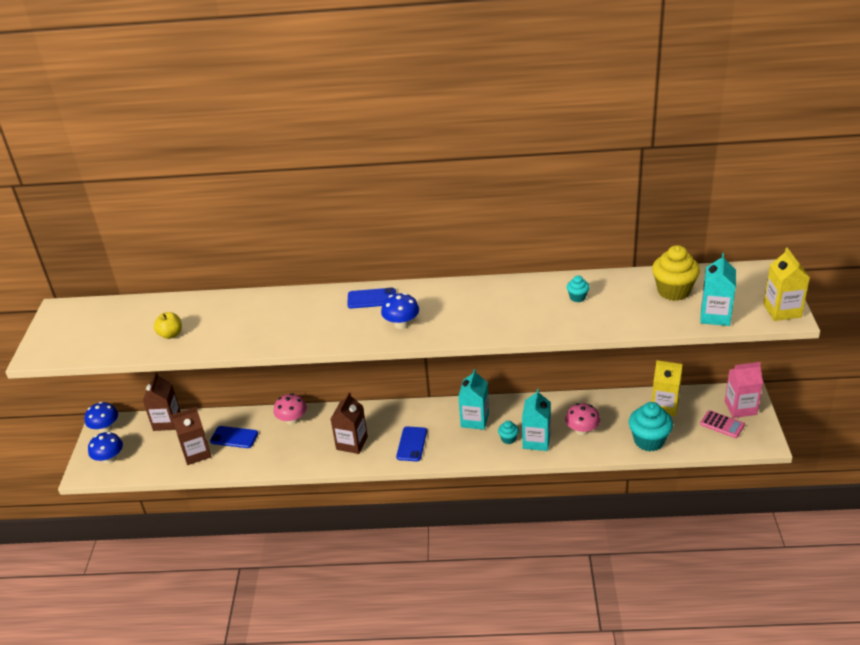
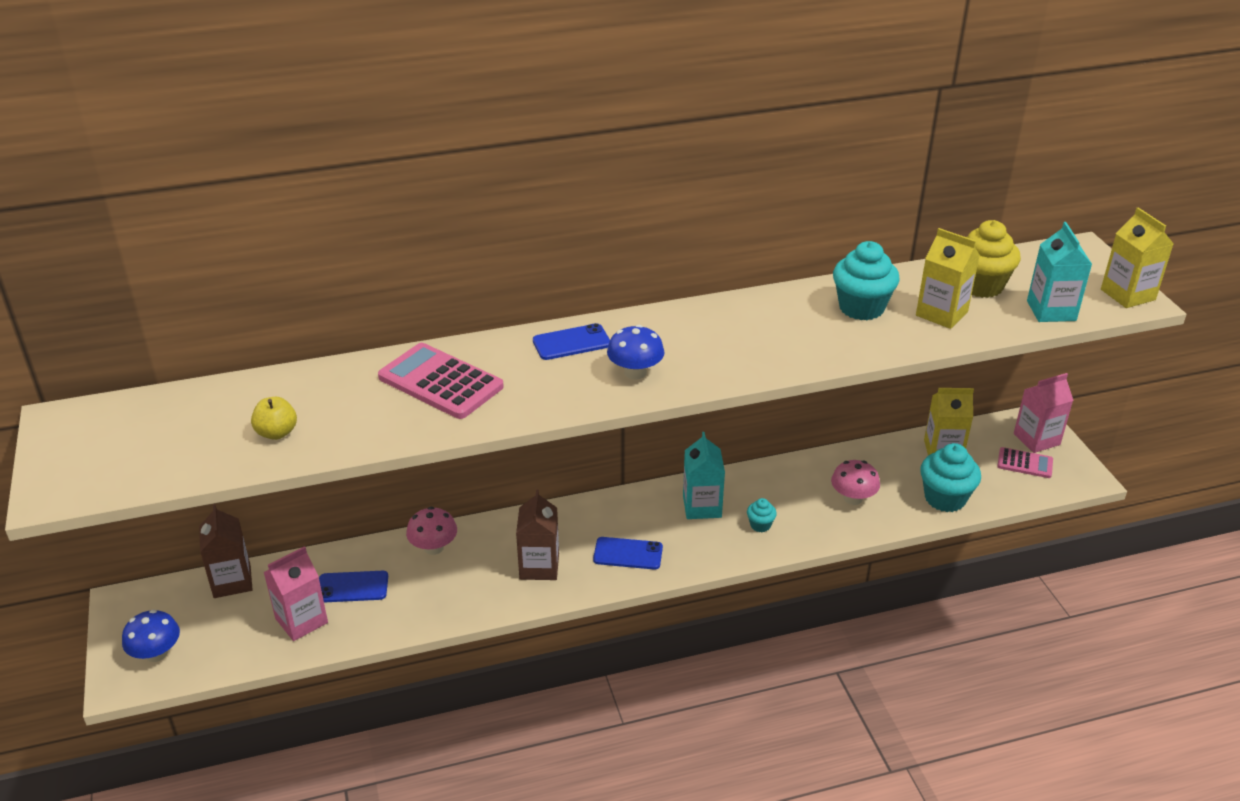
camera: 20 degrees left, 0 degrees up
blue mushroom [85,402,118,433] -> none
brown carton [171,407,211,465] -> pink carton [263,546,328,641]
blue phone [396,426,427,461] -> blue phone turned 75 degrees counterclockwise [593,537,663,570]
turquoise carton [522,389,551,451] -> none
turquoise cupcake [567,276,590,302] -> turquoise cupcake [833,241,900,320], size x2.04
none -> pink calculator [378,343,504,419]
none -> yellow carton [916,228,980,329]

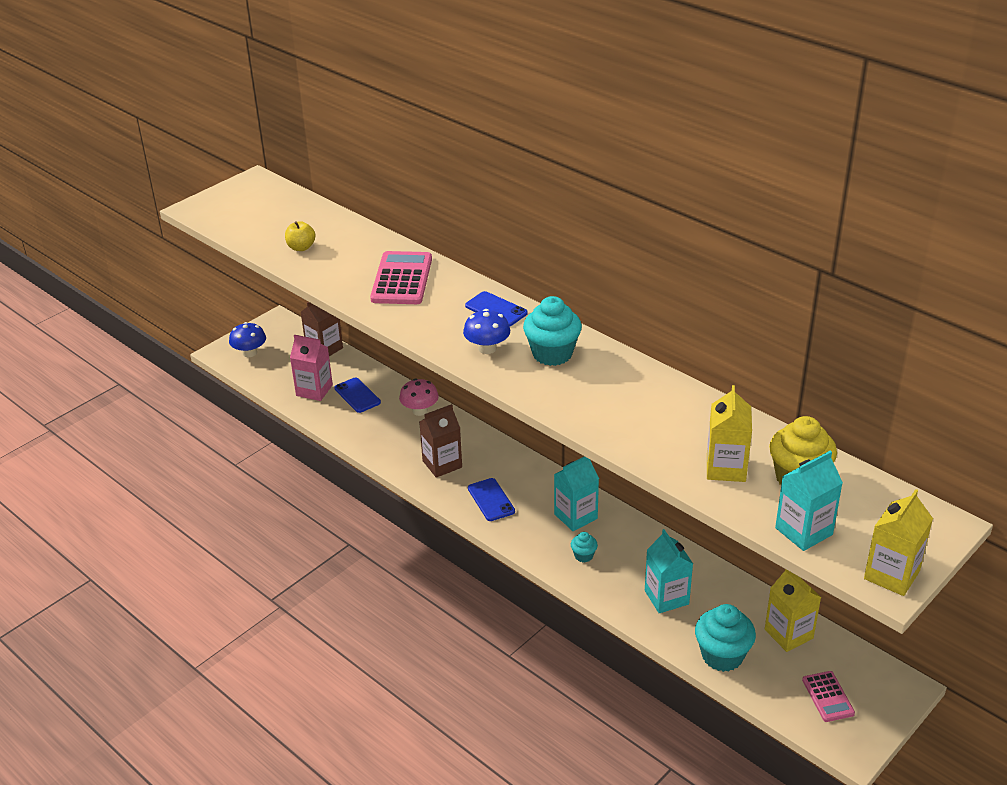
camera: 60 degrees right, 0 degrees up
pink mushroom [831,460,880,505] -> turquoise carton [645,529,693,613]
turquoise cupcake [833,241,900,320] -> turquoise cupcake moved to [523,296,582,366]
pink carton [1014,373,1074,453] -> none

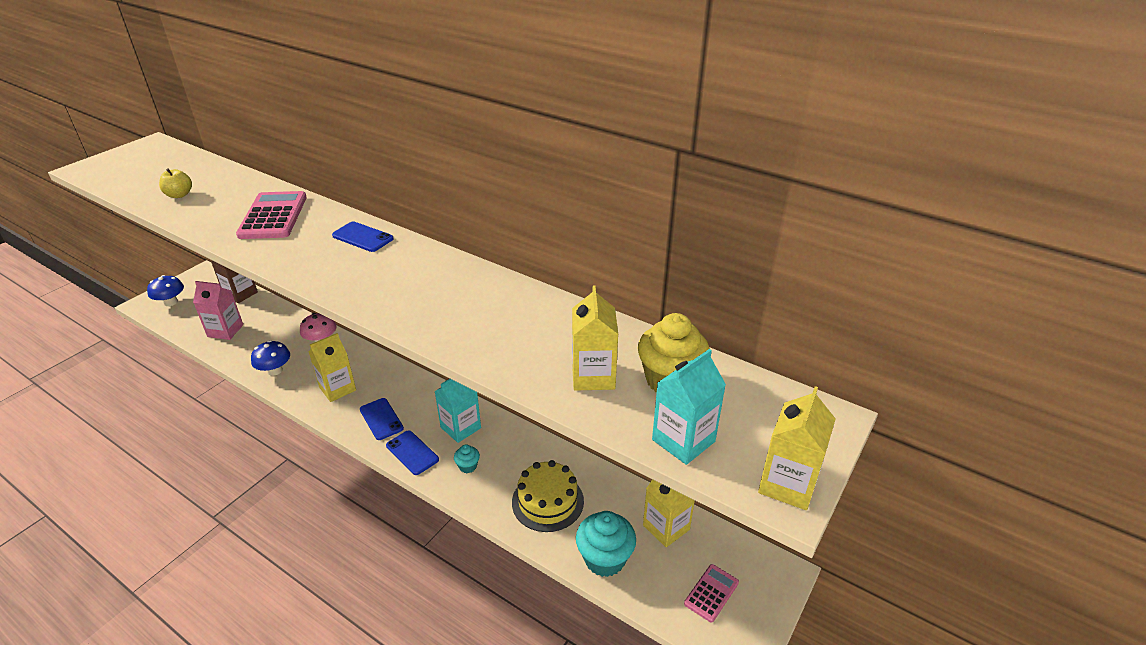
camera: 10 degrees left, 0 degrees up
blue phone [334,377,381,413] -> blue phone moved to [386,430,439,475]
brown carton [419,404,462,478] -> yellow carton [309,333,356,402]
blue mushroom [463,309,510,354] -> blue mushroom moved to [251,340,290,376]
turquoise cupcake [523,296,582,366] -> none
turquoise carton [645,529,693,613] -> yellow cake [512,460,584,532]
pink calculator [802,671,855,722] -> pink calculator turned 120 degrees counterclockwise [684,564,739,623]

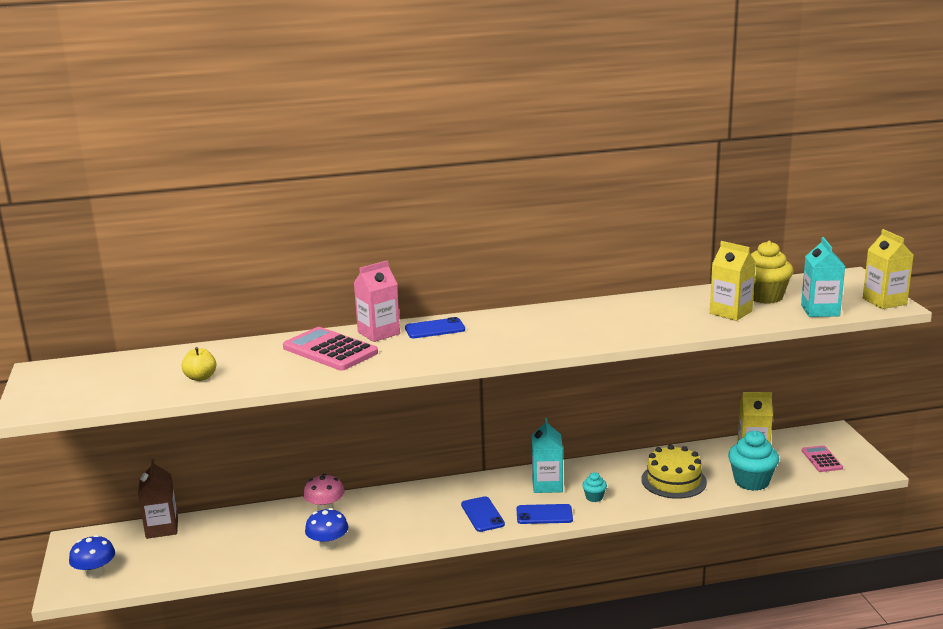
camera: 45 degrees left, 15 degrees down
pink carton [193,281,243,340] -> pink carton moved to [354,260,400,342]
yellow carton [309,333,356,402] -> none
blue phone [360,398,404,440] -> blue phone turned 60 degrees clockwise [461,496,505,532]

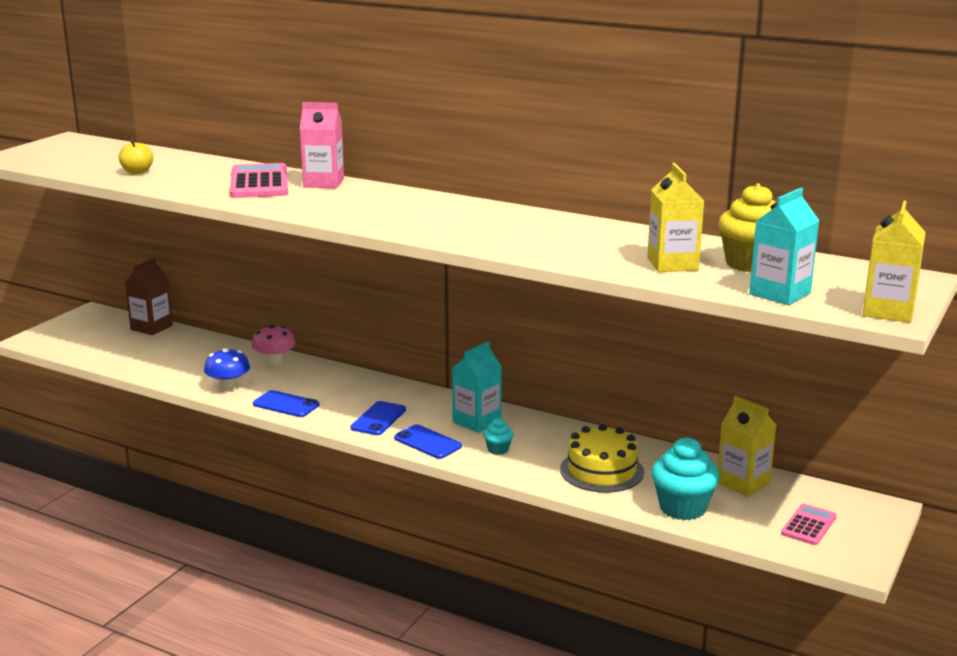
camera: 40 degrees right, 0 degrees up
blue mushroom [69,535,115,579] -> none
blue phone [405,317,465,338] -> blue phone moved to [253,390,319,417]

